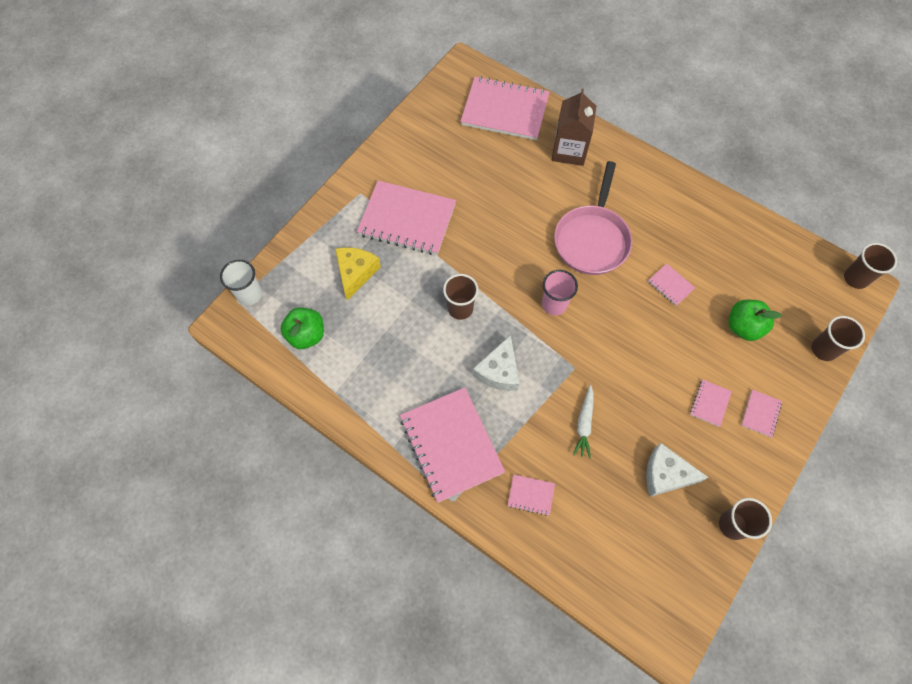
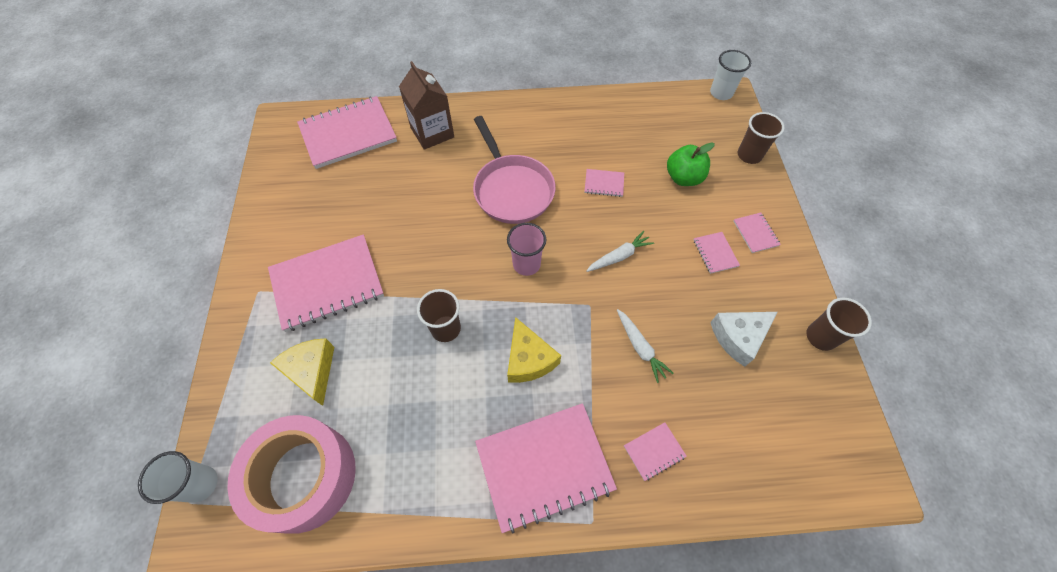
camera: 40 degrees left, 5 degrees down
green apple [281,307,324,349] -> pink tape [227,415,356,534]
pink notebook [400,387,505,503] -> pink notebook turned 45 degrees counterclockwise [475,403,617,533]
white cheese [473,335,520,391] -> yellow cheese [507,317,561,383]
brown cup [844,243,897,289] -> white cup [710,50,751,100]
none -> white carrot [586,231,654,272]

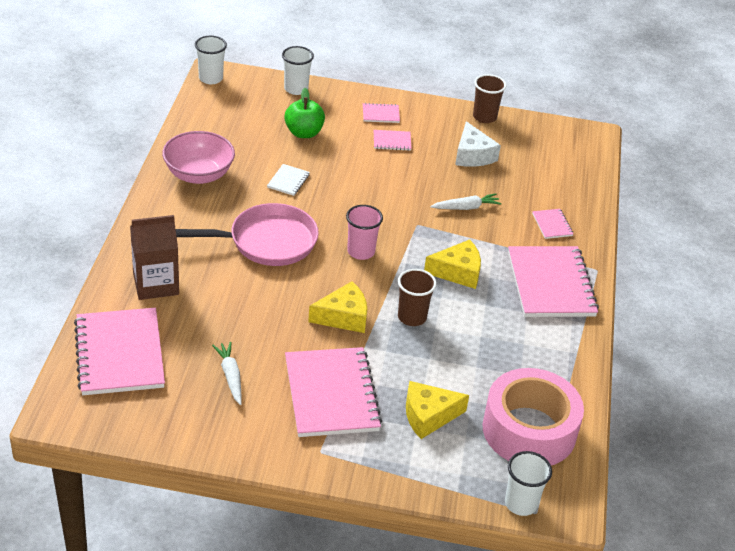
camera: 80 degrees left, 20 degrees down
pink notebook [585,169,624,197] -> white notebook [267,164,310,196]
white carrot [586,231,654,272] -> white carrot moved to [212,342,242,405]
brown cup [738,112,784,164] -> white cup [282,46,314,95]
none -> pink bowl [162,131,235,184]
none -> yellow cheese [308,281,367,333]

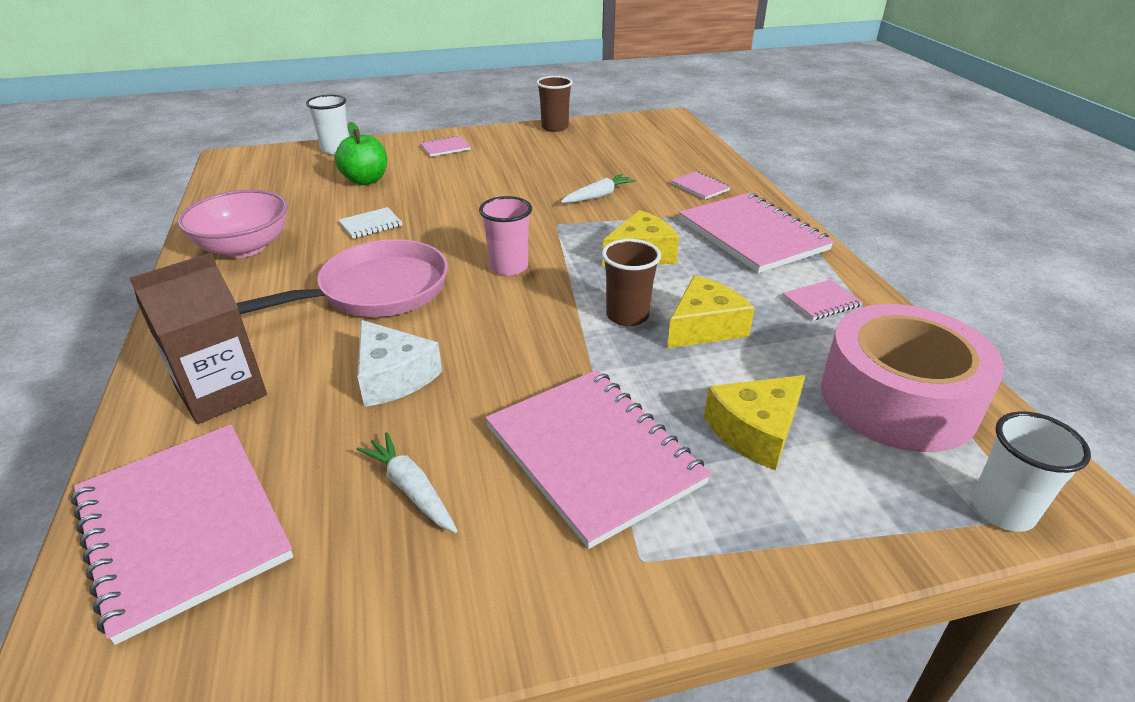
camera: 20 degrees left, 5 degrees down
white cup [195,36,227,84] -> none
white notebook [267,164,310,196] -> white notebook turned 60 degrees clockwise [339,207,402,239]
yellow cheese [308,281,367,333] -> yellow cheese moved to [667,275,755,348]
pink notebook [374,130,412,151] -> pink notebook moved to [782,280,863,320]
white cheese [455,121,501,167] -> white cheese moved to [357,320,442,407]

